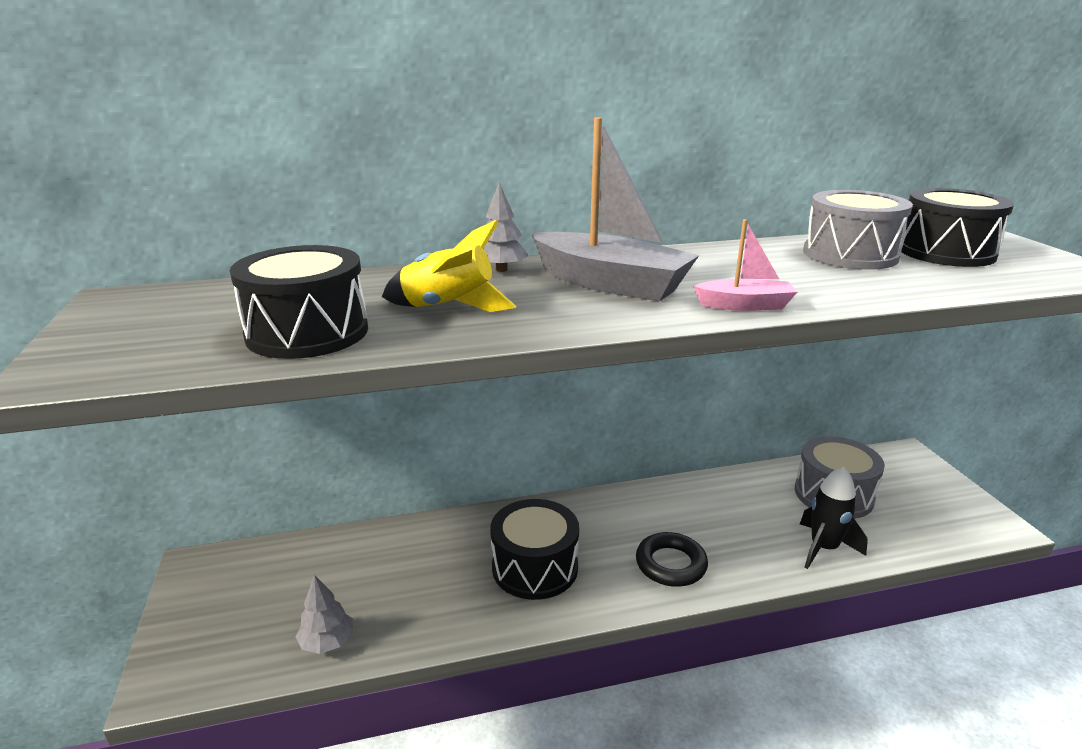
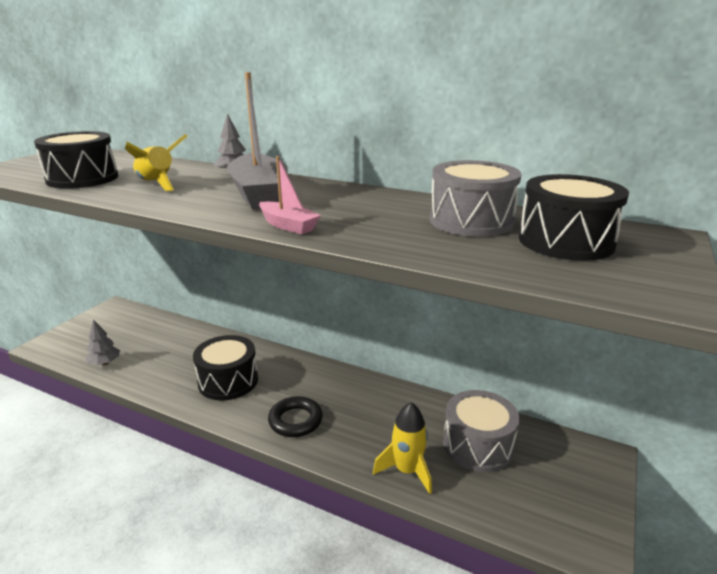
camera: 40 degrees right, 0 degrees up
black rocket [800,466,868,569] -> yellow rocket [373,402,432,494]

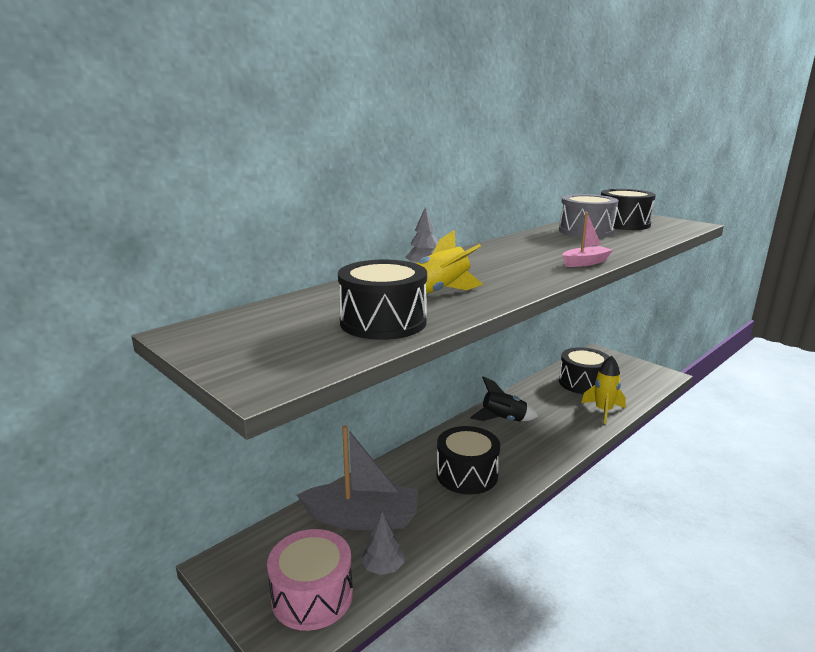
camera: 70 degrees left, 5 degrees down
grey boat [227,72,288,210] -> grey boat moved to [297,425,418,530]
black ring [268,396,323,437] -> none
grey drum [443,390,520,472] -> black drum [559,347,609,394]
none -> pink drum [267,529,353,631]
none -> black rocket [470,376,538,421]

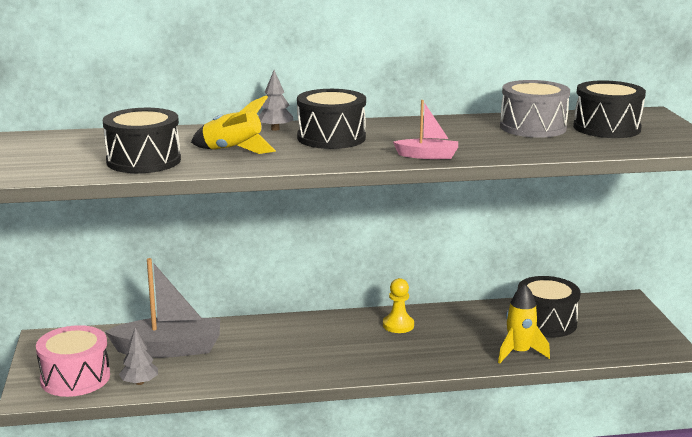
camera: 35 degrees right, 0 degrees up
grey boat [297,425,418,530] -> grey boat turned 45 degrees counterclockwise [105,258,220,358]
black drum [437,426,500,495] -> black drum moved to [297,89,366,149]
black rocket [470,376,538,421] -> yellow pawn [383,278,414,333]

